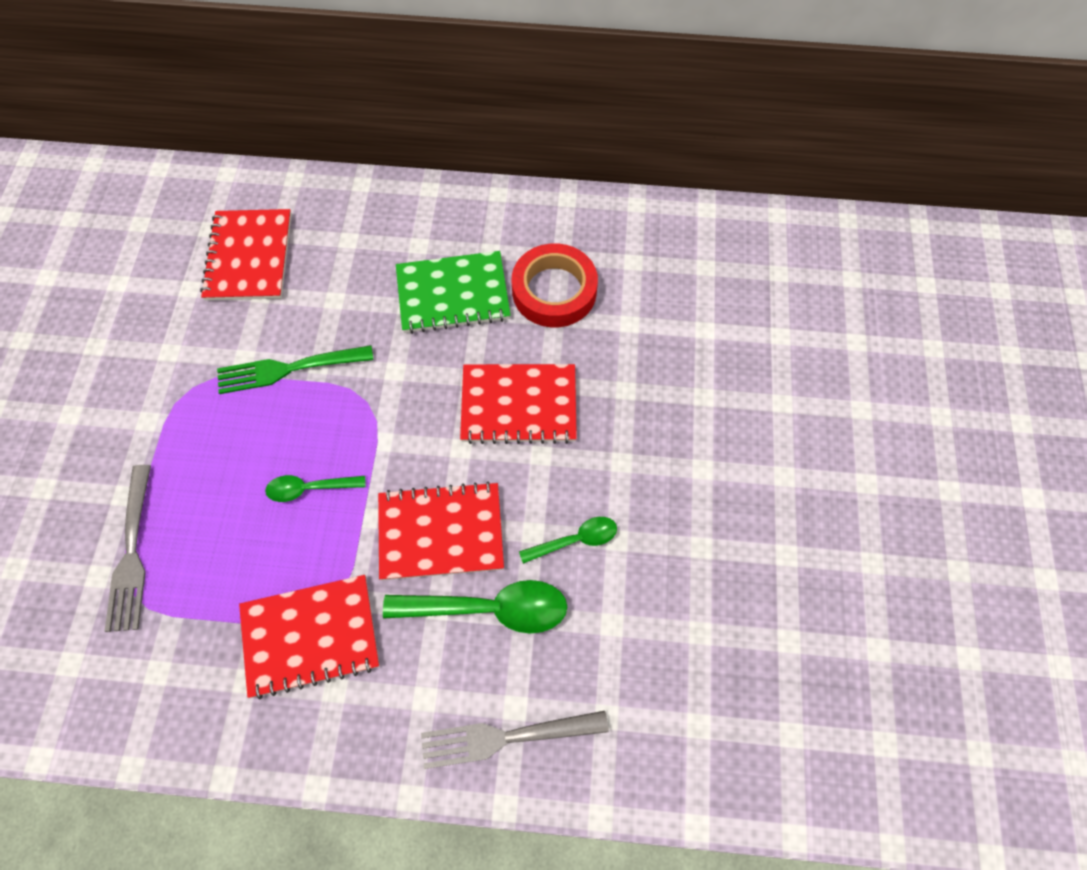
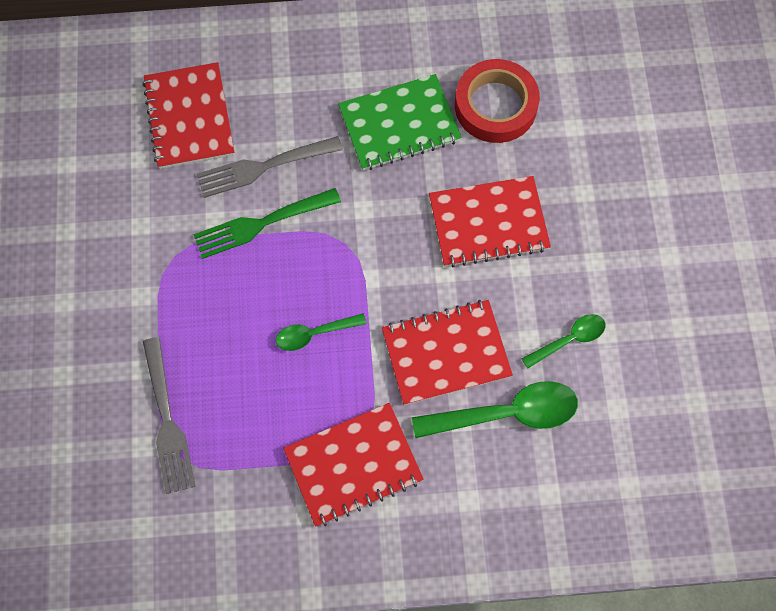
camera: 10 degrees left, 5 degrees up
grey fork [421,711,609,769] -> grey fork moved to [197,136,343,198]

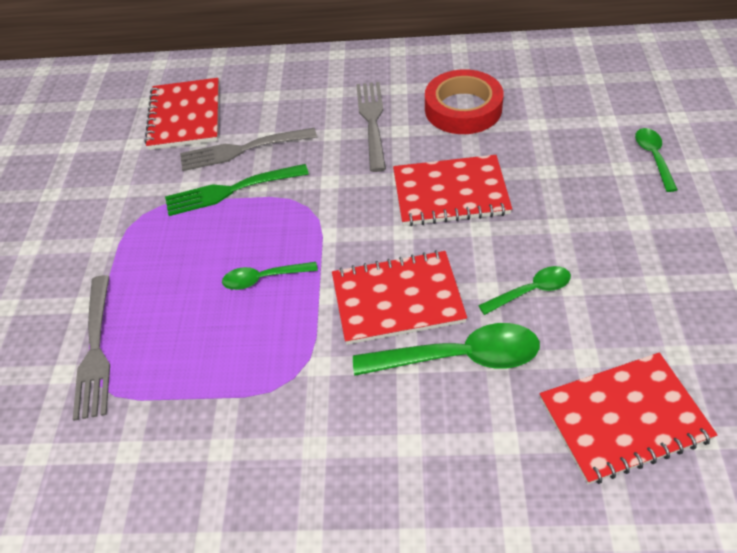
camera: 10 degrees right, 20 degrees down
red notebook [283,403,424,527] -> red notebook moved to [539,353,717,484]
green notebook [338,74,462,170] -> grey fork [356,82,386,172]
none -> green spoon [635,128,678,192]

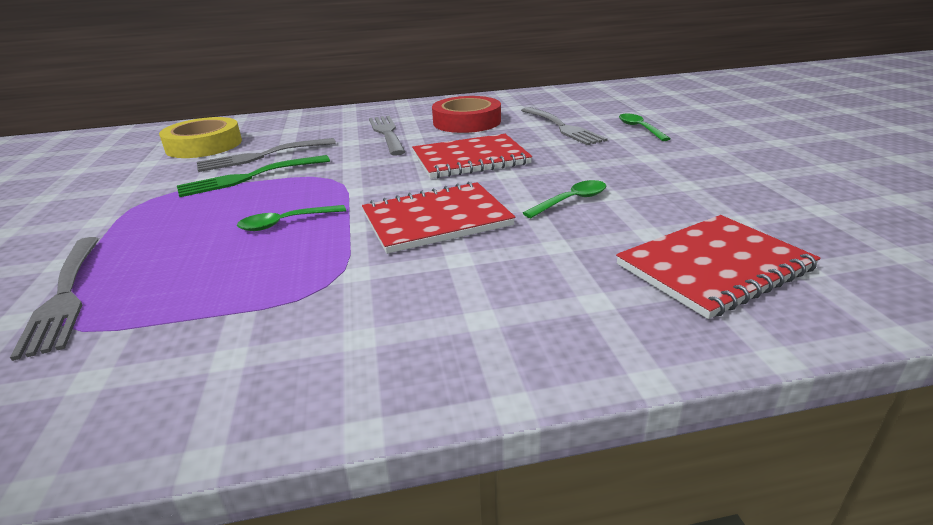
camera: 15 degrees left, 20 degrees down
red notebook [144,78,219,150] -> yellow tape [159,117,242,158]
green spoon [353,323,540,376] -> none
none -> grey fork [521,107,608,145]

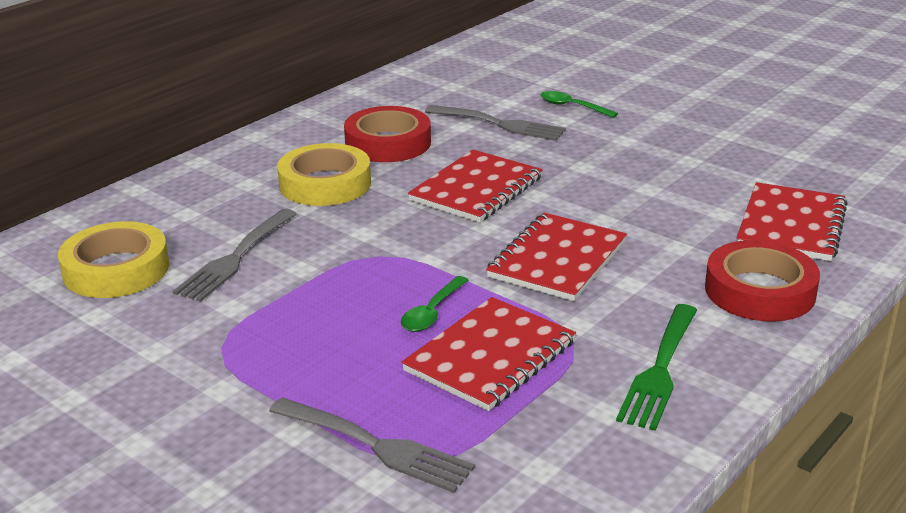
camera: 40 degrees left, 0 degrees up
green fork [177,155,330,197] -> green fork moved to [616,304,697,431]
grey fork [369,116,405,156] -> yellow tape [277,143,371,206]
green spoon [523,180,606,218] -> none
none -> red notebook [402,297,576,411]
none -> red tape [705,240,820,322]

